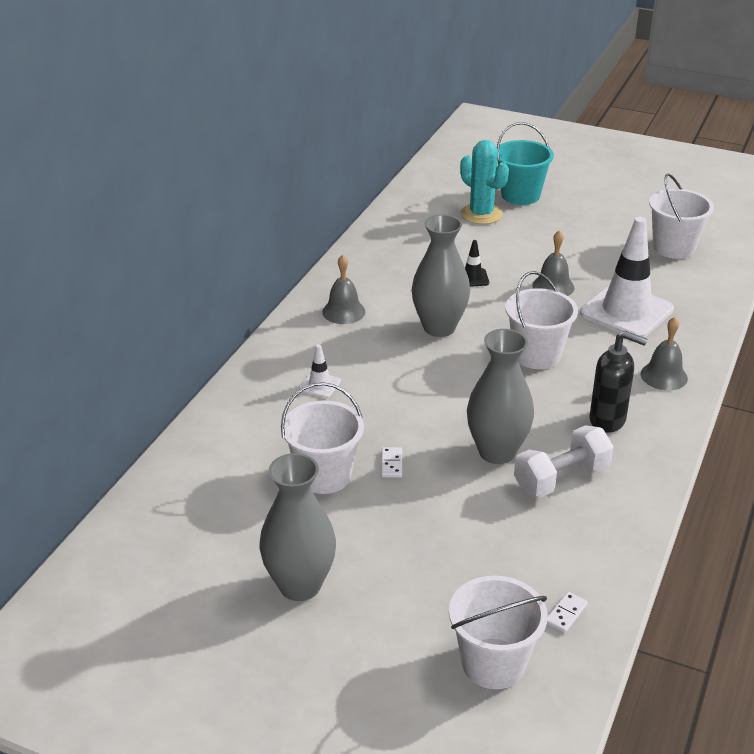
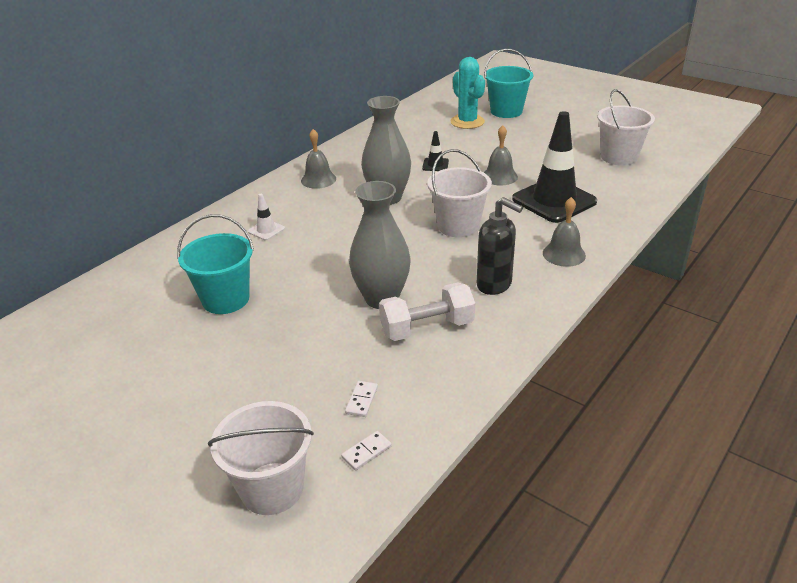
camera: 15 degrees right, 0 degrees up
grey vase [259,453,336,601] -> none
white bucket [281,382,364,494] -> turquoise bucket [177,214,254,314]
white domino [381,447,402,478] -> white domino moved to [345,381,378,417]
white traffic cone [580,217,674,338] -> black traffic cone [512,111,597,223]

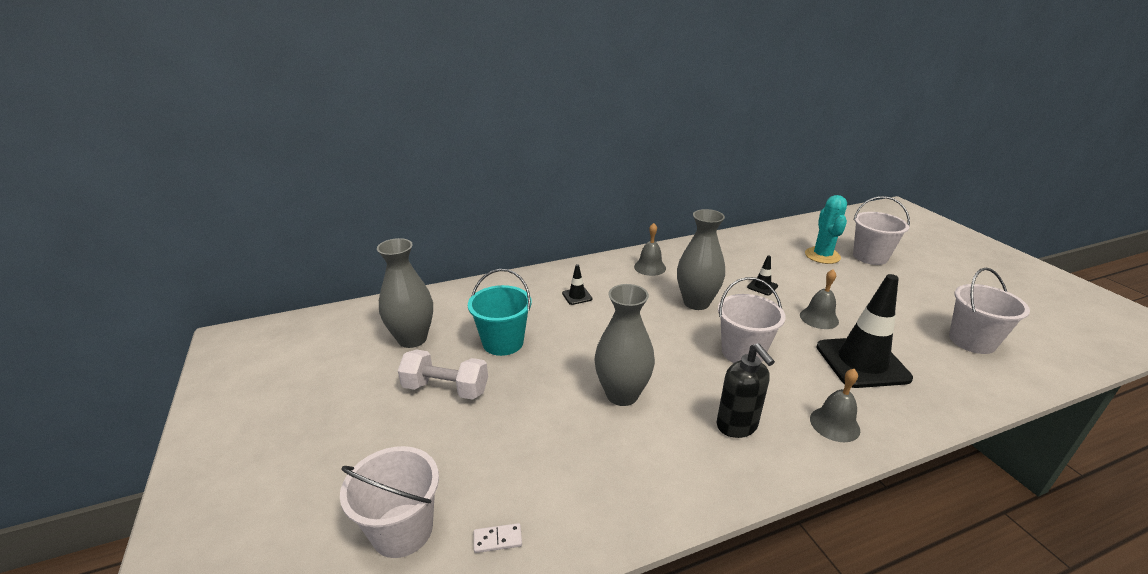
camera: 30 degrees right, 5 degrees down
white traffic cone [248,194,285,240] -> black traffic cone [562,264,592,305]
white domino [345,381,378,417] -> none
white dumbbell [379,282,475,341] -> white dumbbell moved to [398,349,488,400]
turquoise bucket [484,49,533,118] -> white bucket [853,196,910,265]
none -> grey vase [377,238,433,348]

